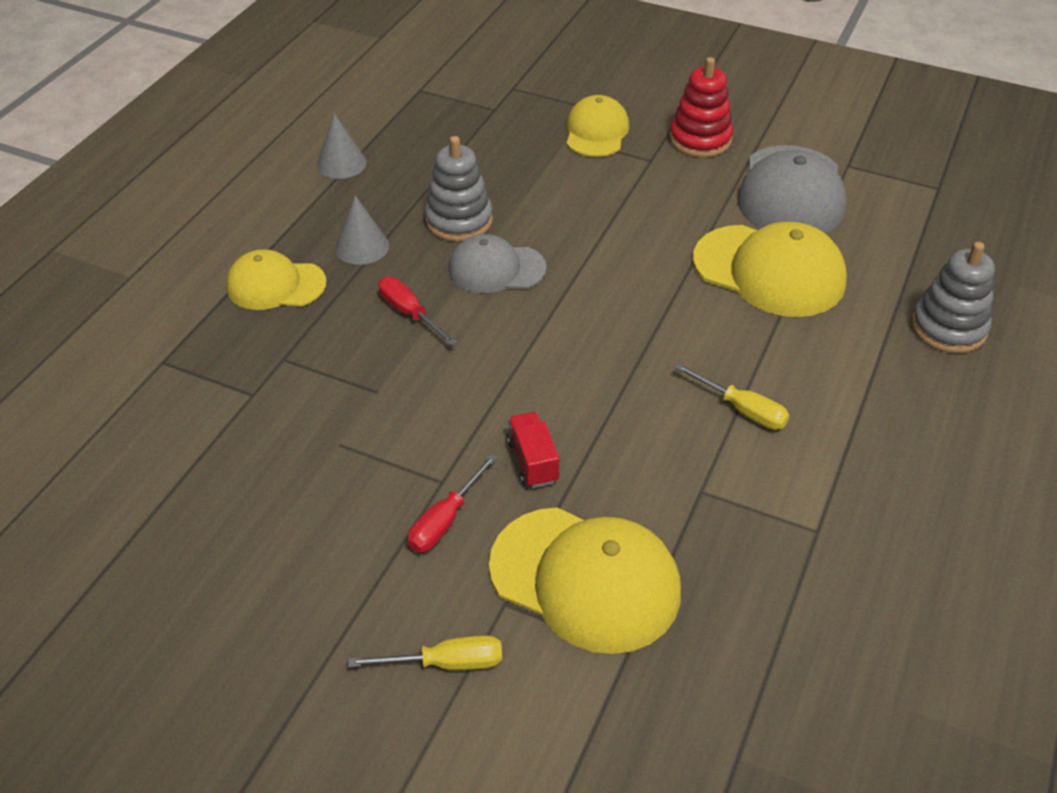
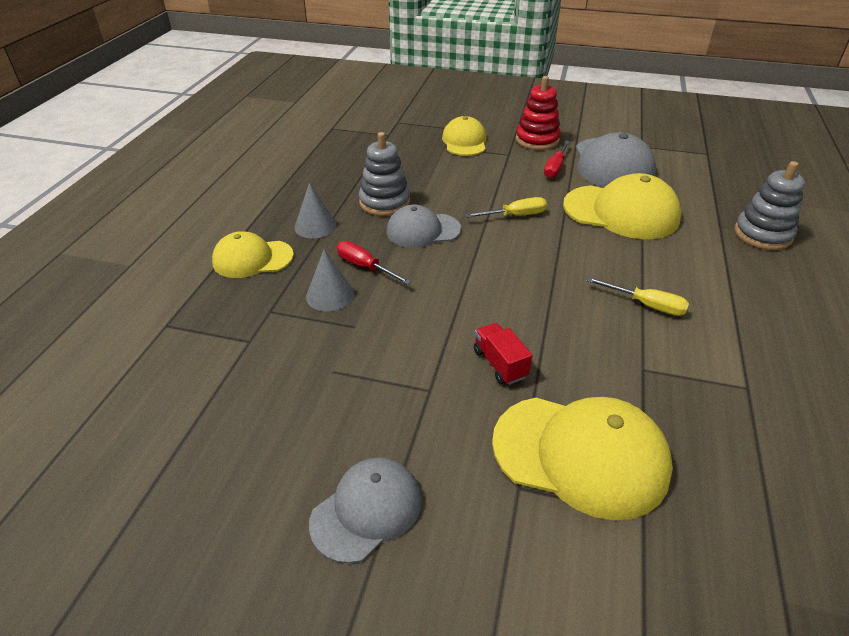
camera: 10 degrees left, 5 degrees down
grey cone [317,113,367,179] -> grey cone moved to [306,250,354,311]
yellow screwdriver [348,635,502,670] -> yellow screwdriver moved to [465,197,547,218]
red screwdriver [408,454,498,553] -> red screwdriver moved to [544,141,570,178]
none -> grey cap [309,457,422,564]

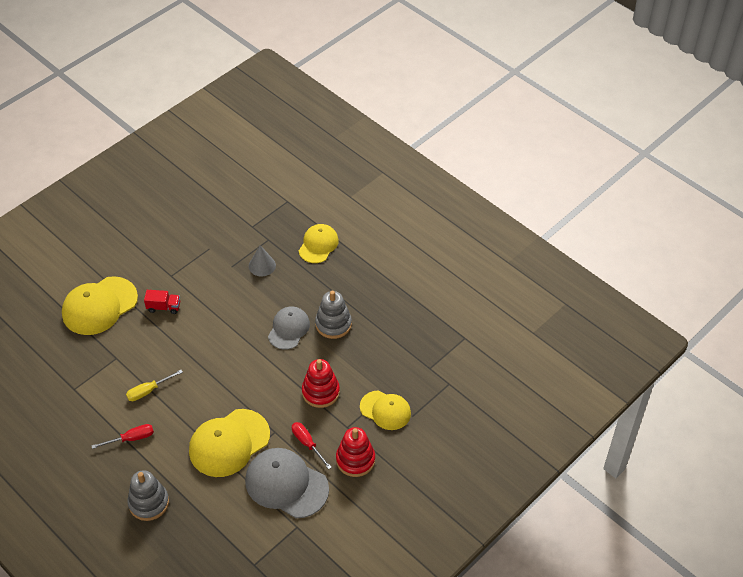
camera: 120 degrees right, 10 degrees up
grey cone [294,183,337,238] -> none
grey cap [309,457,422,564] -> none
red screwdriver [337,241,411,285] -> red screwdriver moved to [91,424,154,449]
yellow screwdriver [465,197,547,218] -> none
none -> red stacking toy [302,359,340,408]

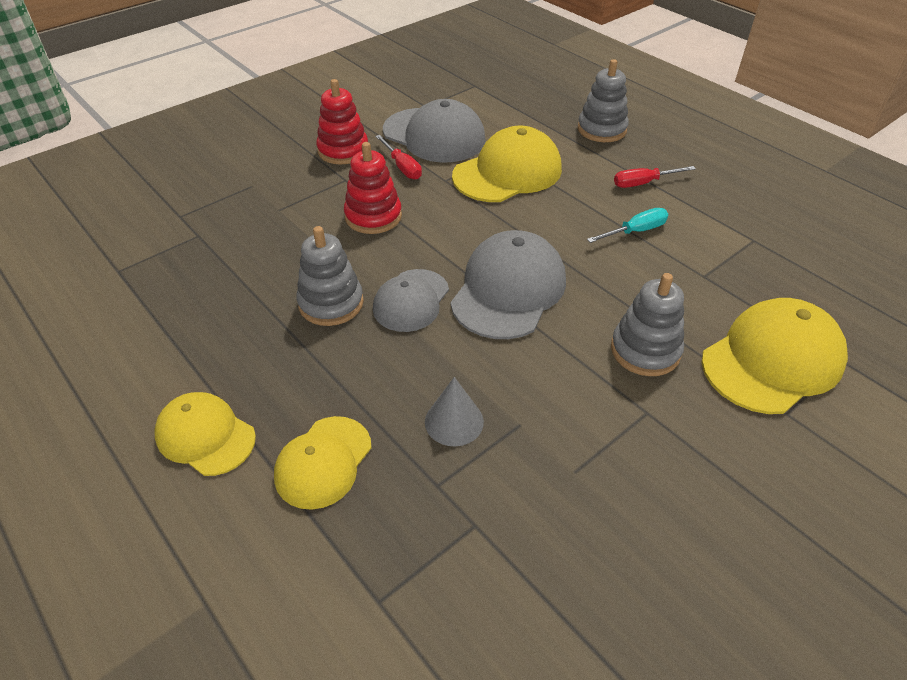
camera: 175 degrees left, 5 degrees down
yellow screwdriver [126,370,183,401] -> turquoise screwdriver [587,208,669,243]
red truck [144,290,180,314] -> grey stacking toy [611,273,684,376]
yellow cap [360,390,411,430] -> yellow cap moved to [154,392,256,476]
none -> grey cap [451,230,566,339]

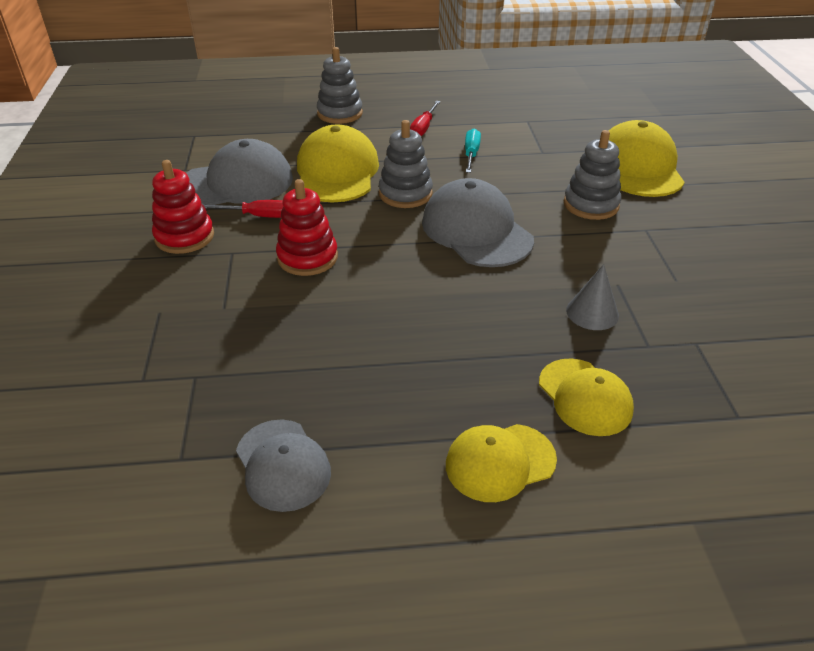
camera: 55 degrees left, 5 degrees down
grey stacking toy [296,226,364,326] -> grey stacking toy moved to [379,120,433,208]
grey cap [373,269,449,332] -> grey cap moved to [236,419,331,512]

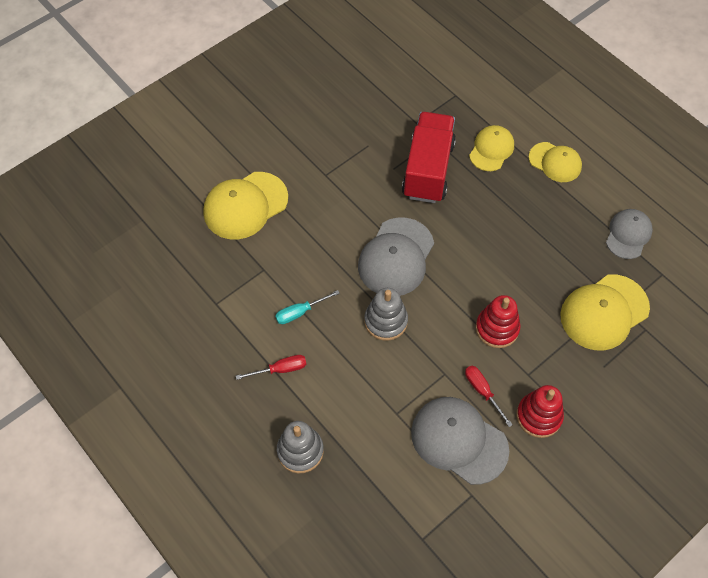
camera: 125 degrees left, 20 degrees up
yellow cap [297,124,379,203] -> yellow cap moved to [560,274,650,351]
grey stacking toy [564,130,621,220] -> none
grey cone [566,264,619,330] -> red truck [402,112,456,203]

